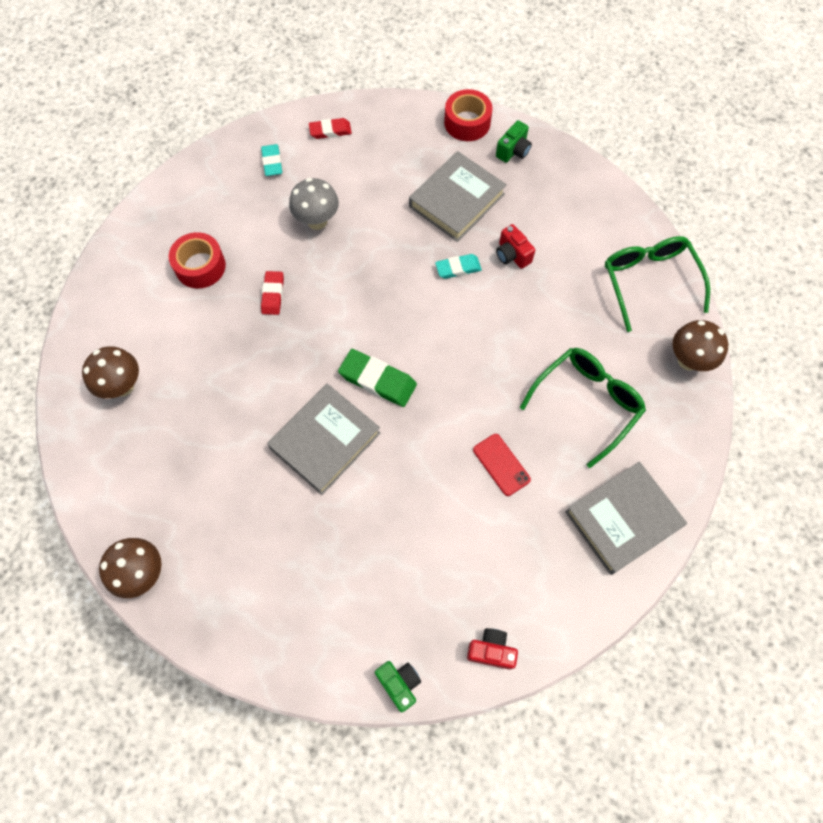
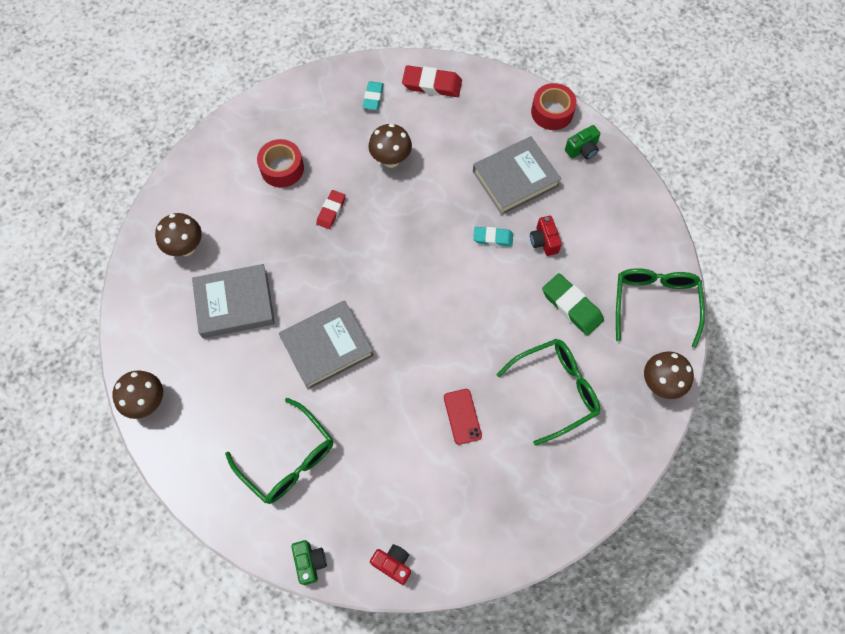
camera: 20 degrees right, 0 degrees up
grey mushroom [289,178,339,230] -> brown mushroom [368,123,412,168]
red eraser [309,118,352,139] -> red eraser [402,65,462,97], size x1.58
green eraser [338,349,417,407] -> green eraser moved to [542,273,604,336]
grey book [565,462,687,575] -> grey book moved to [192,264,275,338]
none -> green glasses [225,398,333,504]

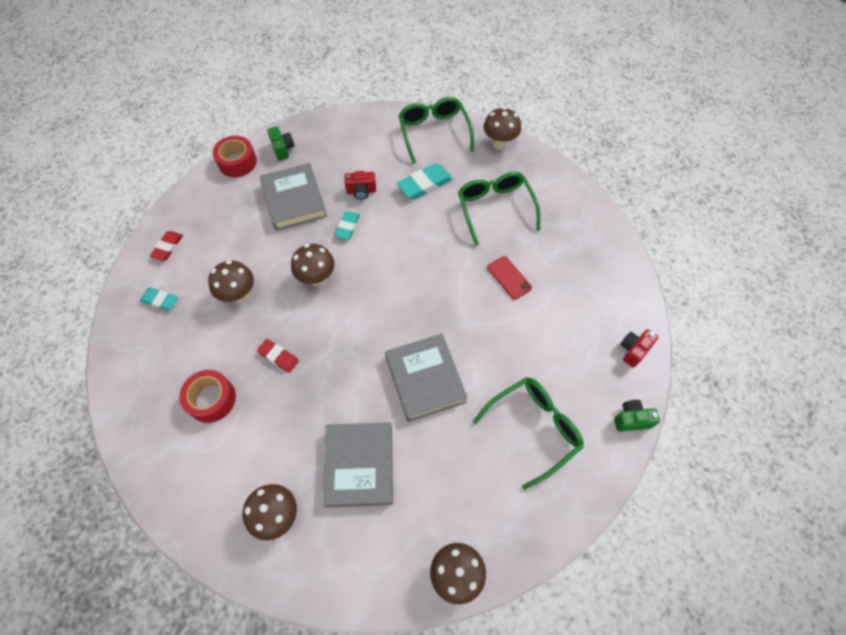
camera: 80 degrees left, 5 degrees down
red eraser [402,65,462,97] -> red eraser [150,231,183,261], size x0.63
red phone [444,389,482,445] -> red phone turned 60 degrees clockwise [487,256,532,300]
green eraser [542,273,604,336] -> turquoise eraser [397,163,453,199]
green glasses [616,268,705,348] -> green glasses turned 60 degrees clockwise [398,97,474,164]
none -> brown mushroom [291,244,335,286]

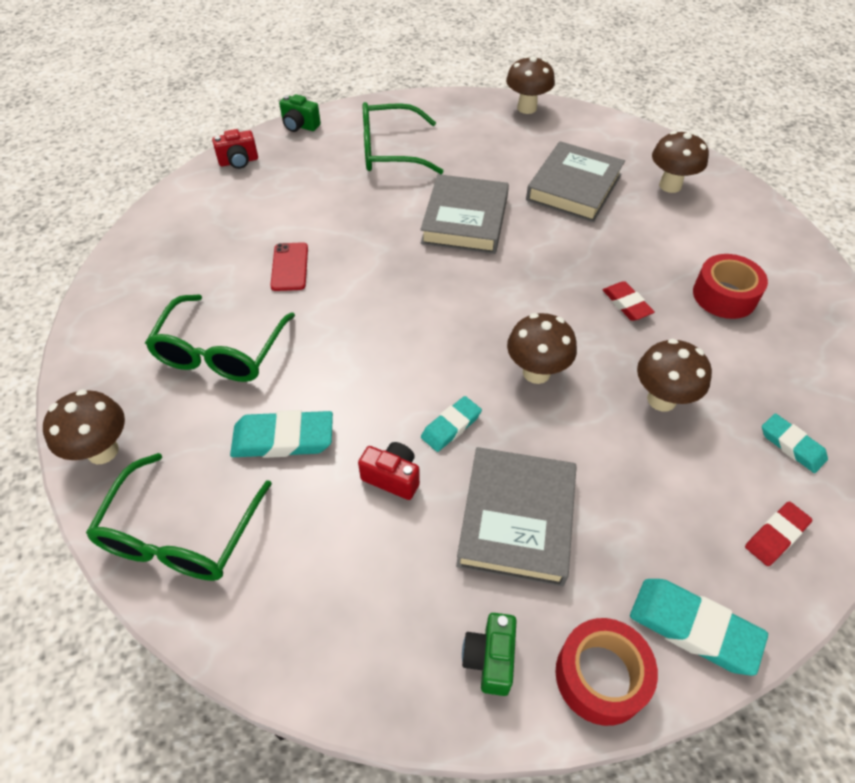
camera: 150 degrees left, 10 degrees down
none -> turquoise eraser [630,579,768,676]

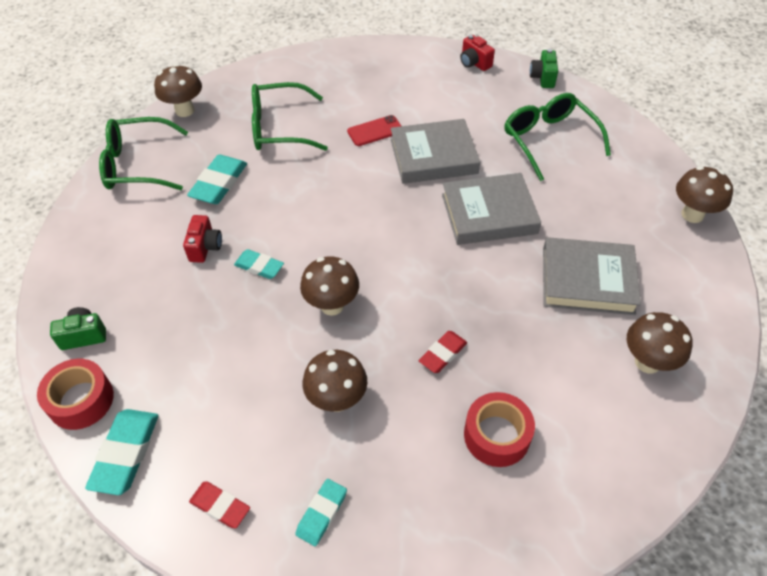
camera: 70 degrees right, 0 degrees up
turquoise eraser [230,410,333,458] -> turquoise eraser turned 45 degrees clockwise [187,155,247,204]
grey book [456,447,577,587] -> grey book moved to [391,119,480,184]

